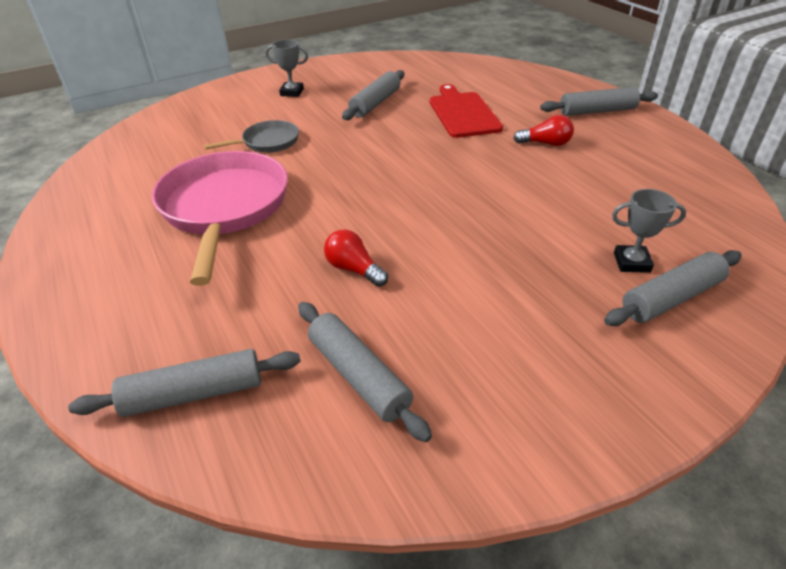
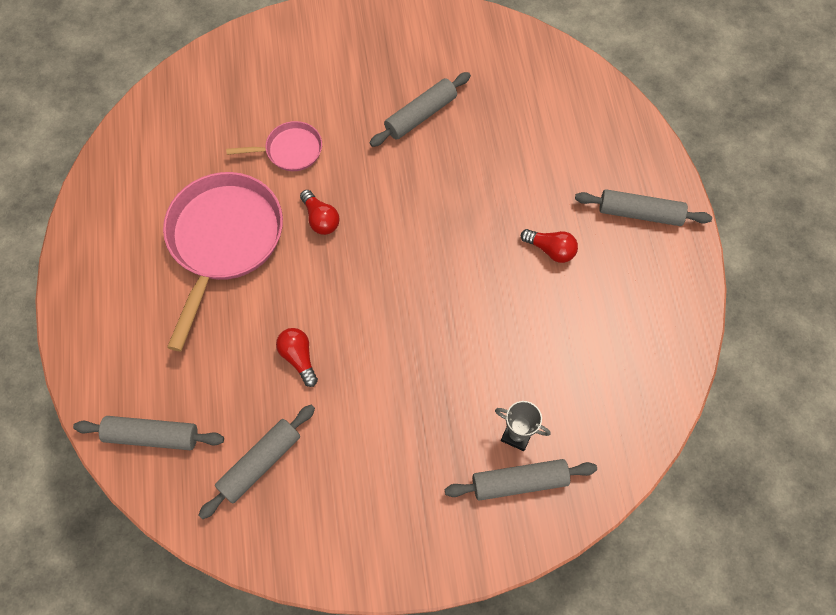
camera: 20 degrees right, 25 degrees up
grey pan [204,120,299,153] -> pink pan [226,121,322,171]
grey trophy [265,39,308,97] -> none
grey rolling pin [298,302,432,442] -> grey rolling pin turned 60 degrees clockwise [199,405,315,519]
red cutting board [430,84,503,138] -> none
none -> red light bulb [300,190,340,235]

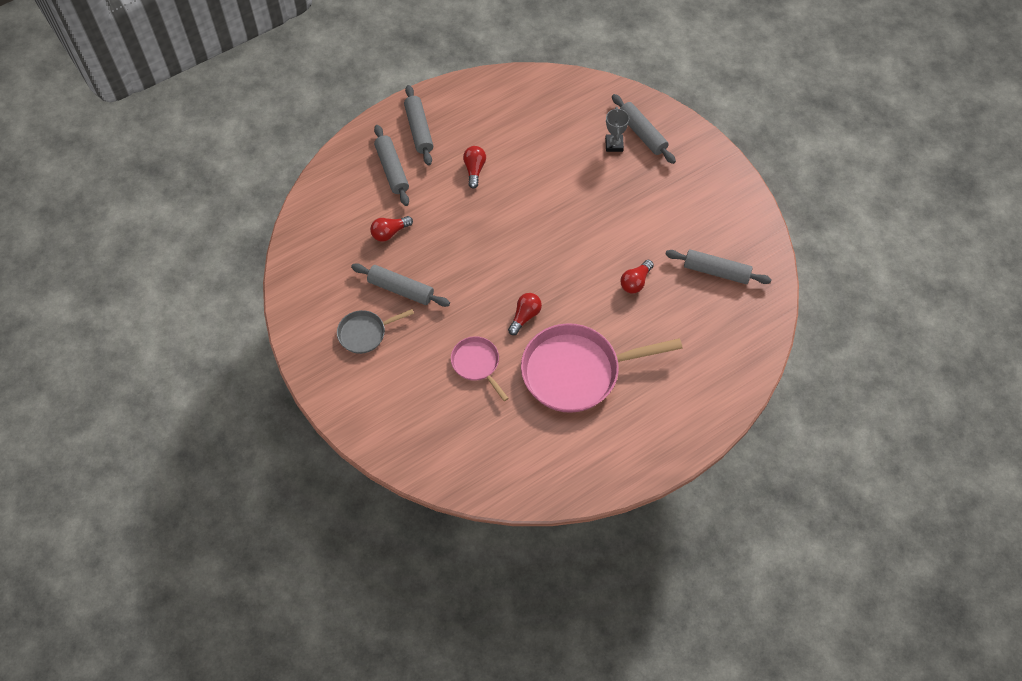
camera: 115 degrees left, 5 degrees down
grey rolling pin [73,416,224,450] -> grey rolling pin moved to [374,125,409,206]
none -> grey pan [337,309,414,354]
none -> red light bulb [370,216,413,242]

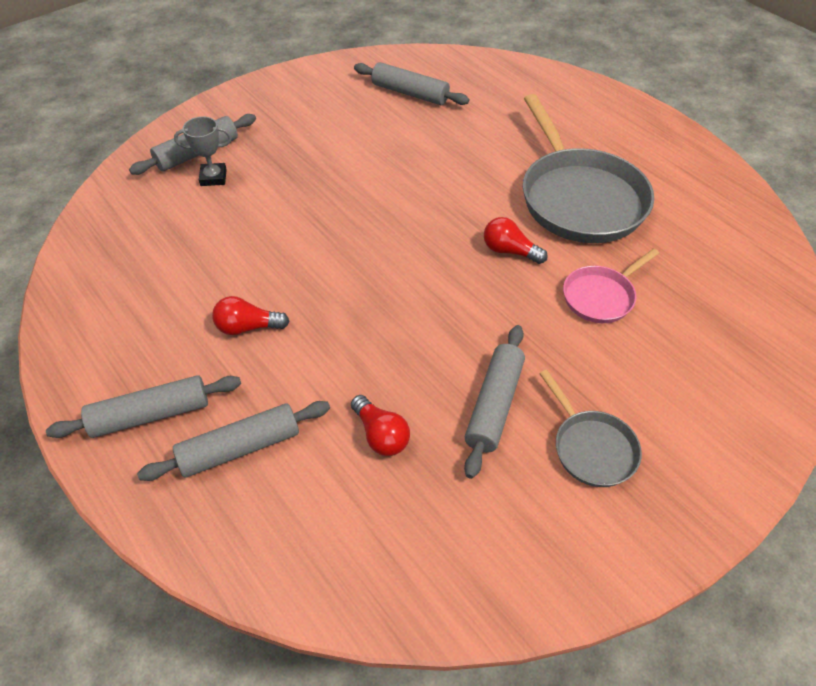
camera: 95 degrees left, 10 degrees down
pink pan [521,323,683,413] -> grey pan [523,94,654,243]
red light bulb [620,260,654,293] -> none
grey rolling pin [665,249,772,284] -> grey rolling pin turned 75 degrees counterclockwise [354,62,469,105]

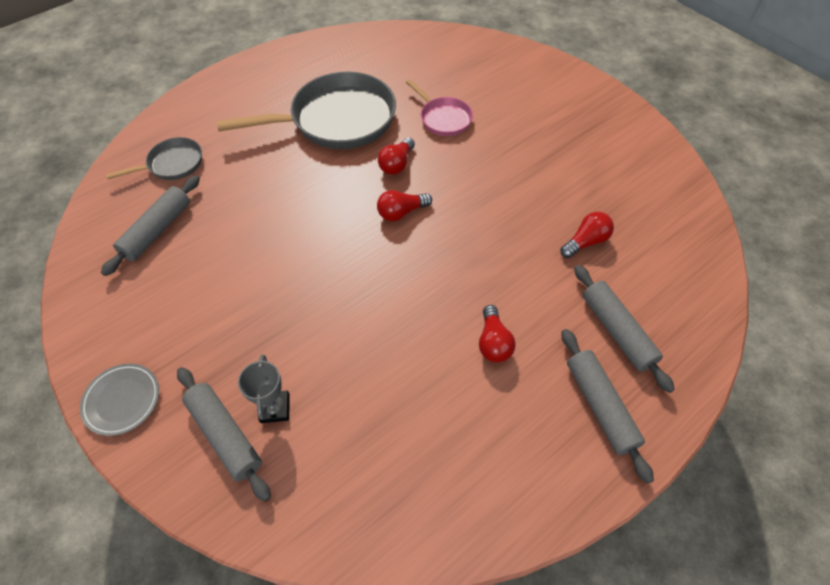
camera: 90 degrees left, 5 degrees up
grey rolling pin [464,325,525,479] -> none
grey pan [539,370,642,487] -> grey pan moved to [106,137,202,180]
none -> grey plate [80,363,159,436]
none -> red light bulb [377,190,432,221]

